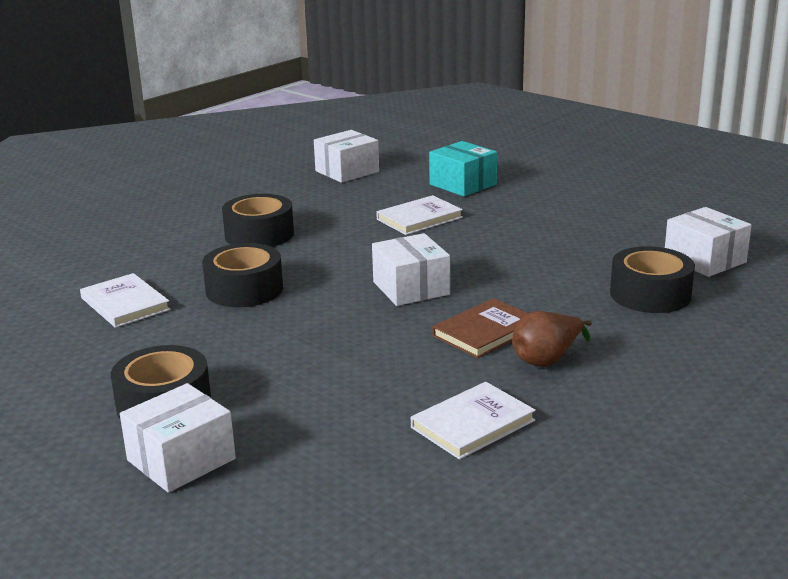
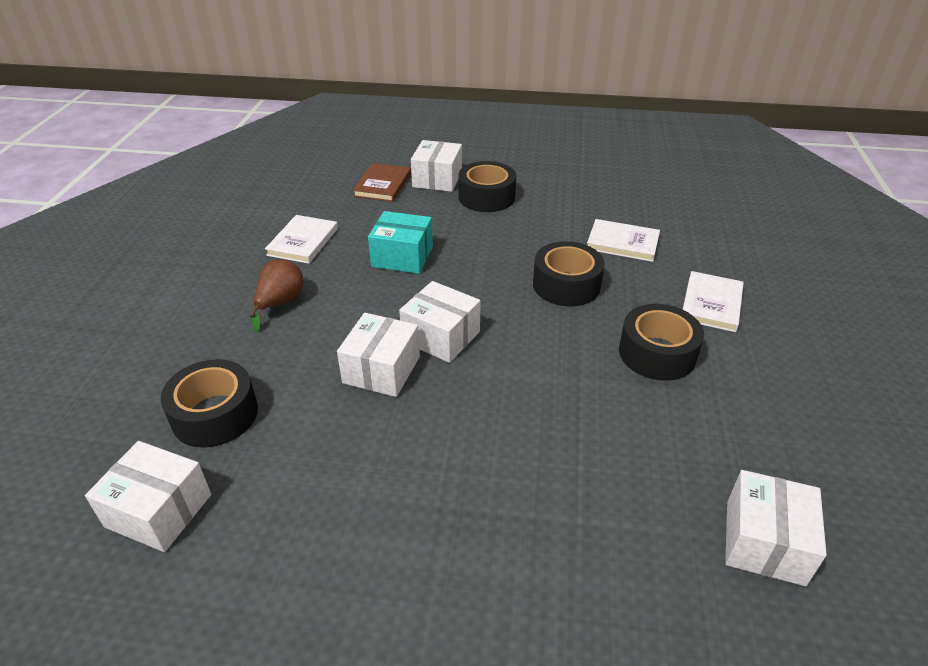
camera: 145 degrees right, 15 degrees up
white book [376,195,463,235] -> white book moved to [683,271,744,332]
turquoise box [429,141,497,197] -> turquoise box moved to [368,211,433,274]
brown book [432,298,527,358] -> brown book moved to [353,163,411,202]
none -> white box [337,313,420,397]

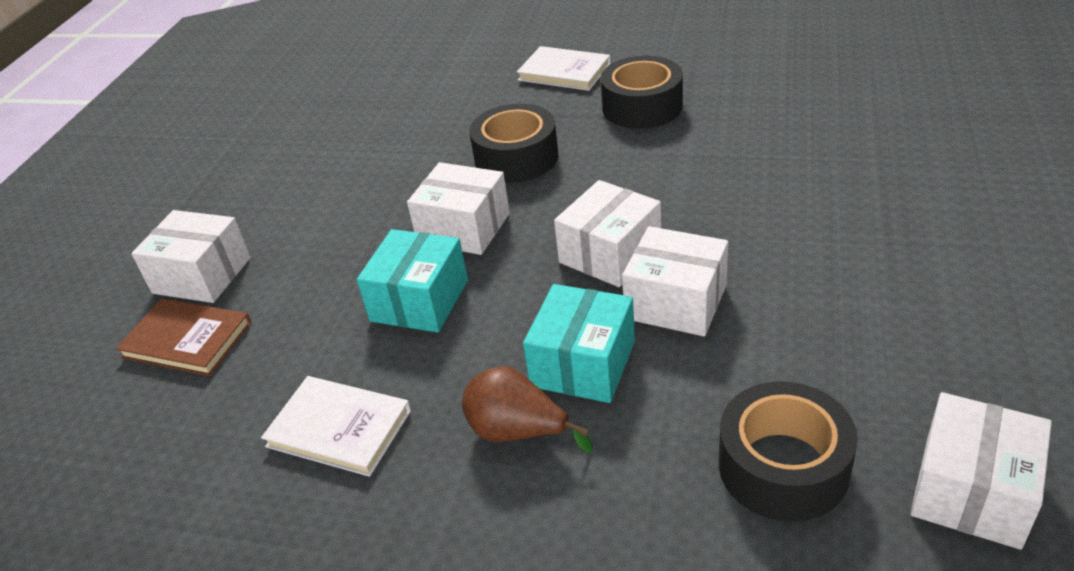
camera: 80 degrees left, 0 degrees up
black tape [458,161,516,212] -> none
white book [587,219,660,262] -> none
white box [725,470,827,586] -> white box moved to [407,162,510,255]
none -> turquoise box [523,284,635,403]

